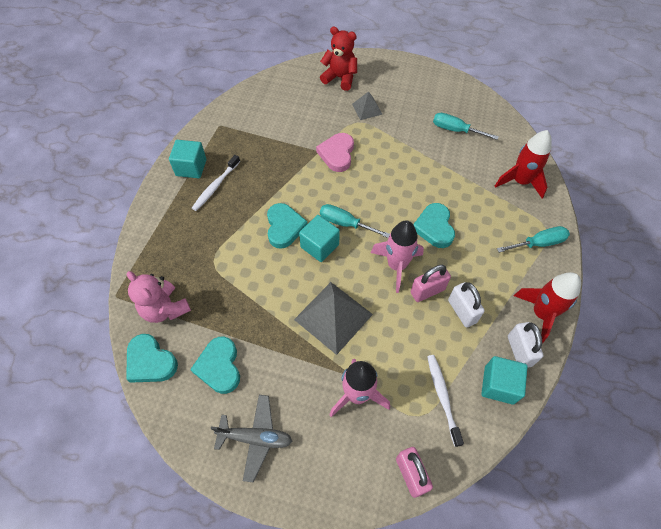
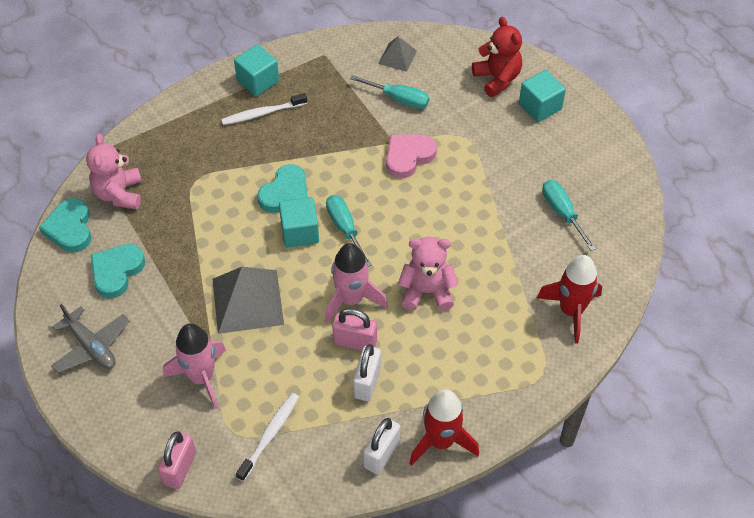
camera: 40 degrees right, 5 degrees down
grey pyramid [352,91,383,120] -> grey pyramid moved to [378,36,417,72]
turquoise heart [413,203,455,248] -> pink teddy bear [398,236,458,311]
turquoise cube [481,356,528,405] -> turquoise cube moved to [519,70,566,122]
turquoise screwdriver [497,226,570,253] -> turquoise screwdriver moved to [350,75,429,109]

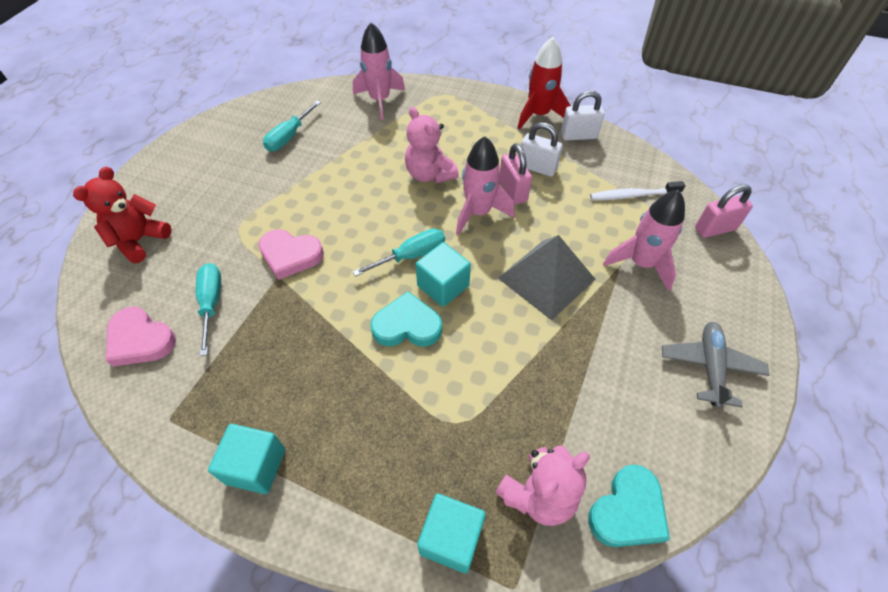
camera: 125 degrees left, 0 degrees up
turquoise heart [91,244,145,298] -> none
white toothbrush [221,93,307,125] -> none
turquoise screwdriver [326,195,372,267] -> turquoise screwdriver turned 150 degrees counterclockwise [353,228,445,277]
white padlock [353,344,381,401] -> white padlock turned 45 degrees clockwise [521,122,562,177]
grey pyramid [378,36,417,72] -> pink heart [106,307,176,367]
turquoise cube [519,70,566,122] -> turquoise cube moved to [417,494,486,573]
red rocket [537,255,602,344] -> pink rocket [353,22,405,120]

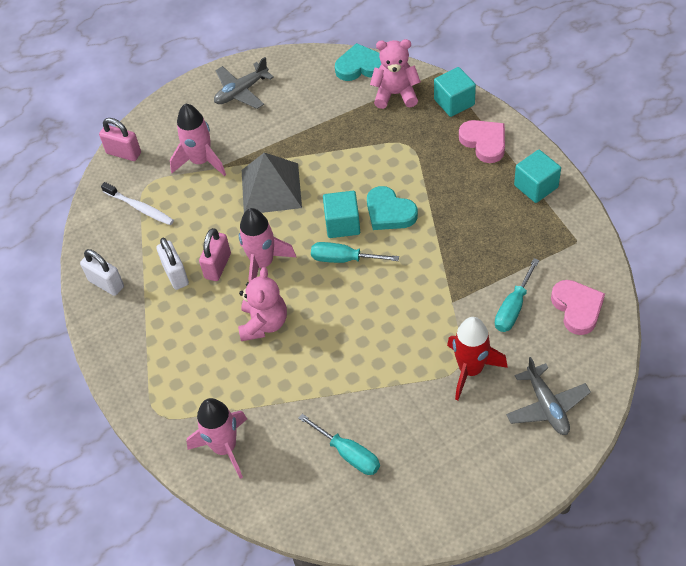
camera: 135 degrees left, 0 degrees up
red teddy bear [73,167,172,263] -> grey plane [506,357,591,435]
pink heart [258,229,324,280] -> pink heart moved to [459,120,505,163]
turquoise screwdriver [263,100,321,151] -> turquoise screwdriver turned 60 degrees clockwise [298,414,380,475]
red rocket [517,37,571,130] -> red rocket moved to [447,317,508,400]

